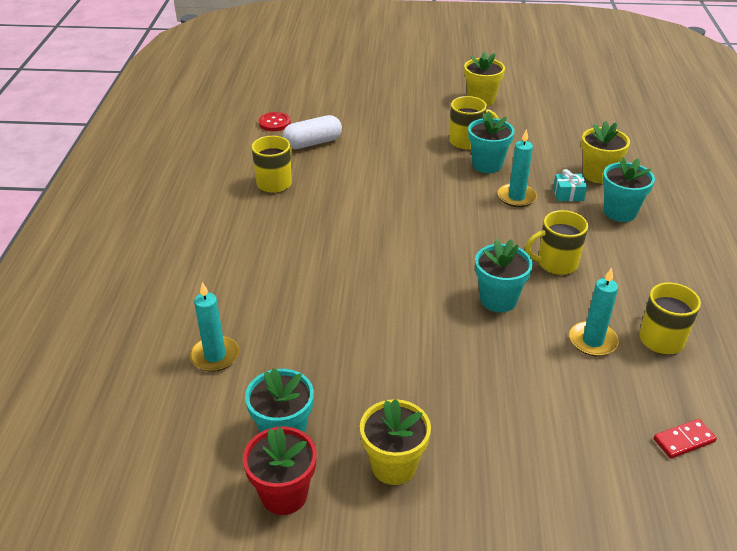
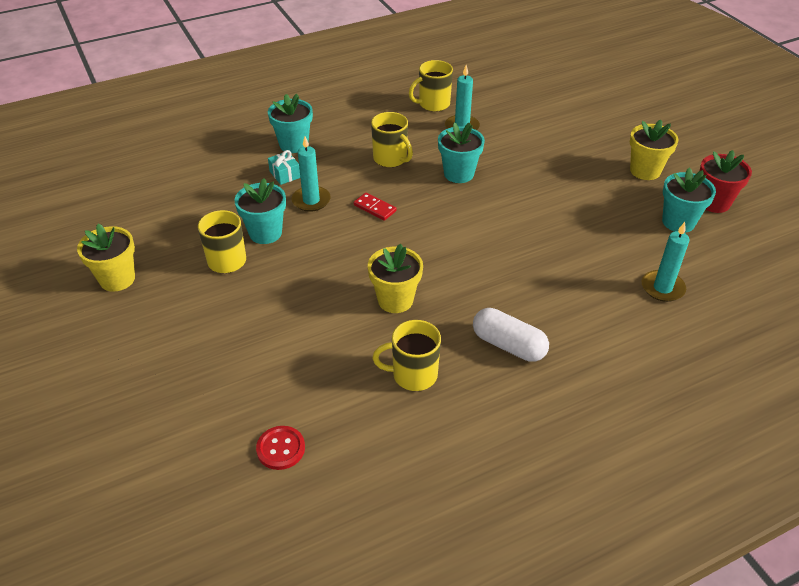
camera: 120 degrees left, 5 degrees up
white capsule [282,115,342,149] -> white capsule moved to [473,308,549,362]
yellow flower pot [581,121,630,183] -> yellow flower pot moved to [368,244,423,313]
red domino [653,419,717,459] -> red domino moved to [354,193,397,221]

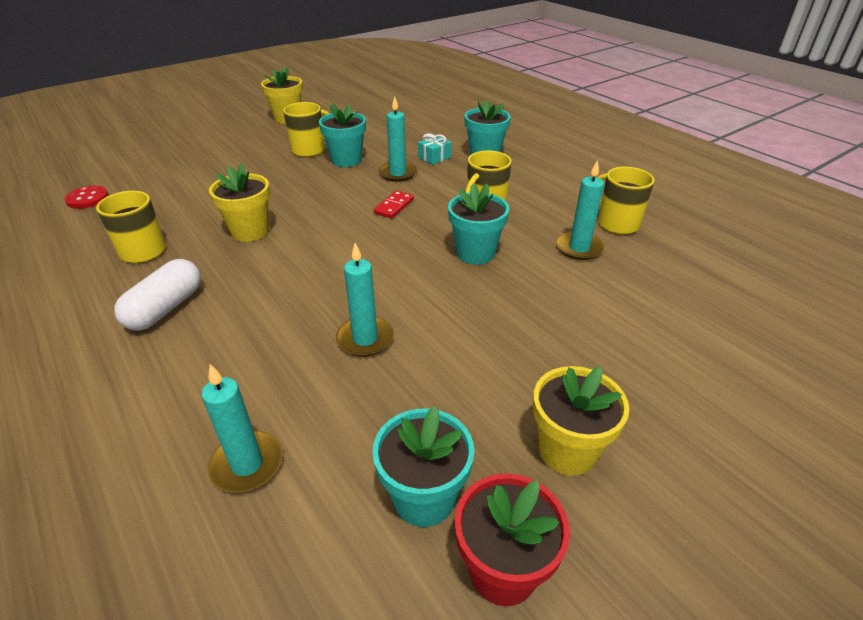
camera: 80 degrees right, 5 degrees down
none -> turquoise candle [336,243,394,357]

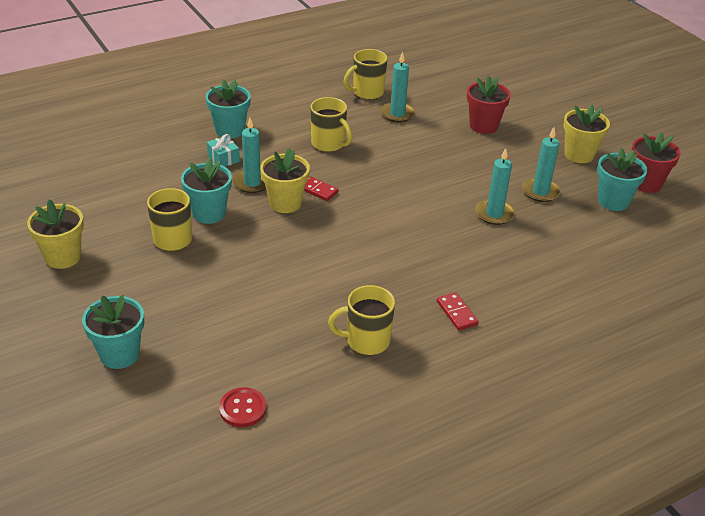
camera: 85 degrees left, 0 degrees up
white capsule [114,259,201,331] -> red domino [437,292,479,331]
turquoise candle [201,364,283,493] -> turquoise candle moved to [522,127,561,202]
yellow flower pot [209,163,270,242] -> yellow flower pot moved to [260,148,310,213]
turquoise flower pot [448,184,510,264] -> turquoise flower pot moved to [82,295,144,369]
none -> red flower pot [467,75,511,134]

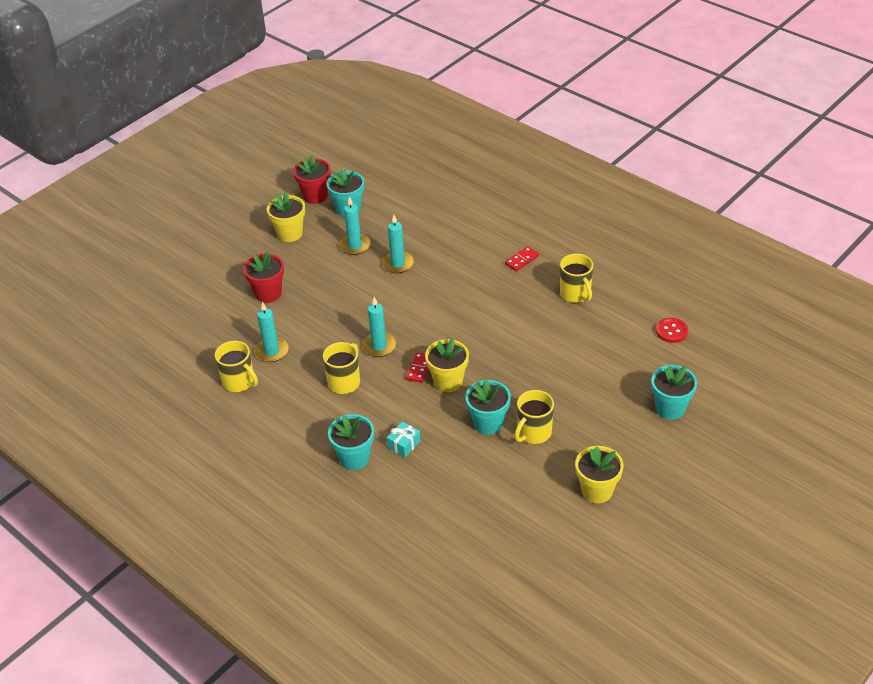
camera: 105 degrees left, 5 degrees up
turquoise candle [233,118,266,193] -> turquoise candle moved to [362,297,396,357]

